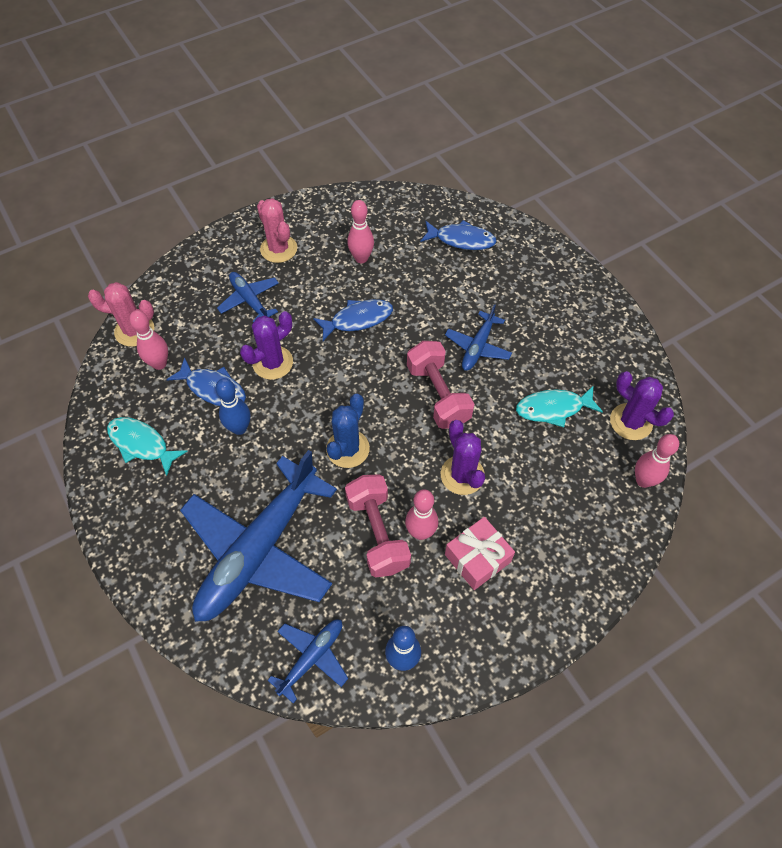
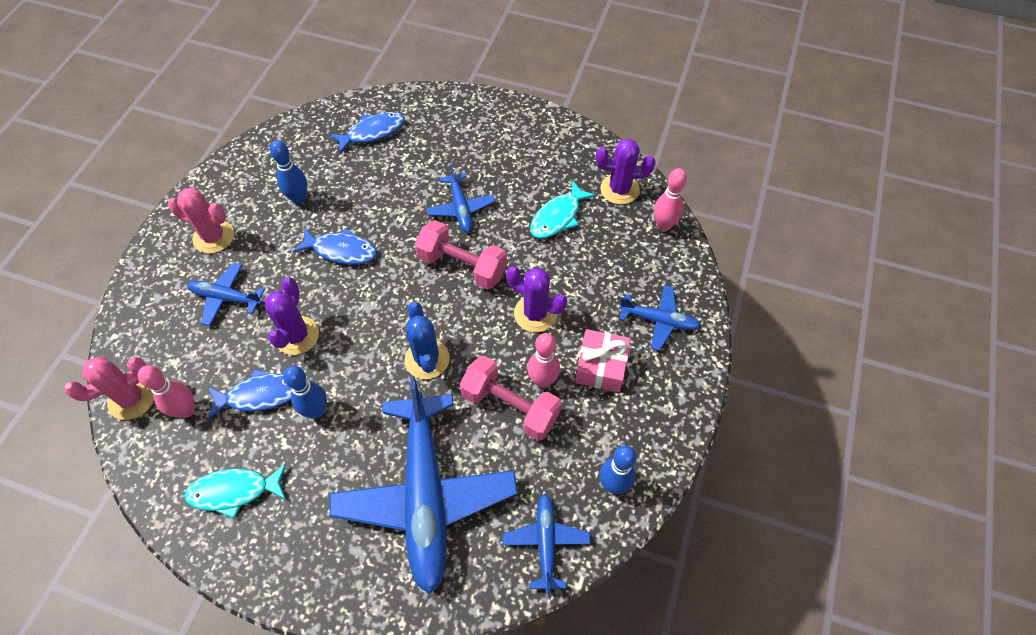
camera: 40 degrees left, 0 degrees up
blue fish [313,299,393,341] -> blue fish turned 75 degrees clockwise [293,227,377,265]
pink bowling pin [347,200,374,263] -> blue bowling pin [270,140,308,204]
none -> blue plane [619,285,701,351]

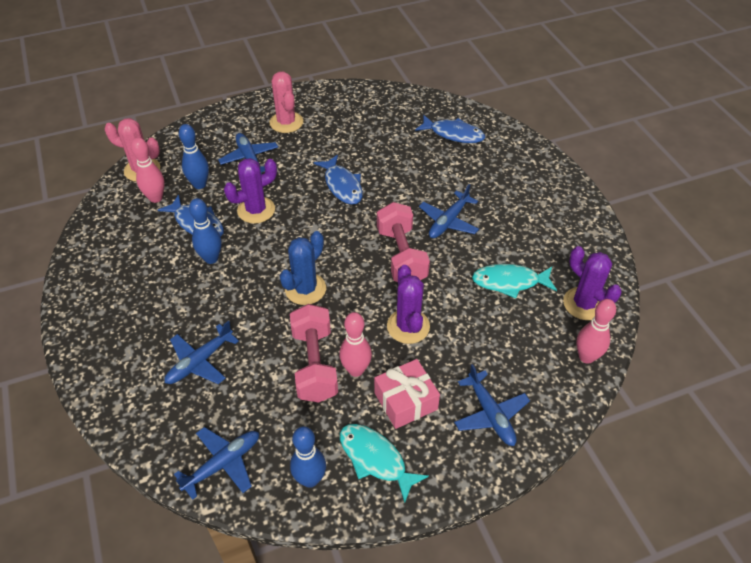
camera: 50 degrees right, 10 degrees down
turquoise fish [184,464,286,519] -> turquoise fish moved to [340,424,429,503]
blue bowling pin [270,140,308,204] -> blue bowling pin moved to [179,124,209,189]
blue plane [330,376,518,594] -> blue plane [165,321,239,384], size x0.46

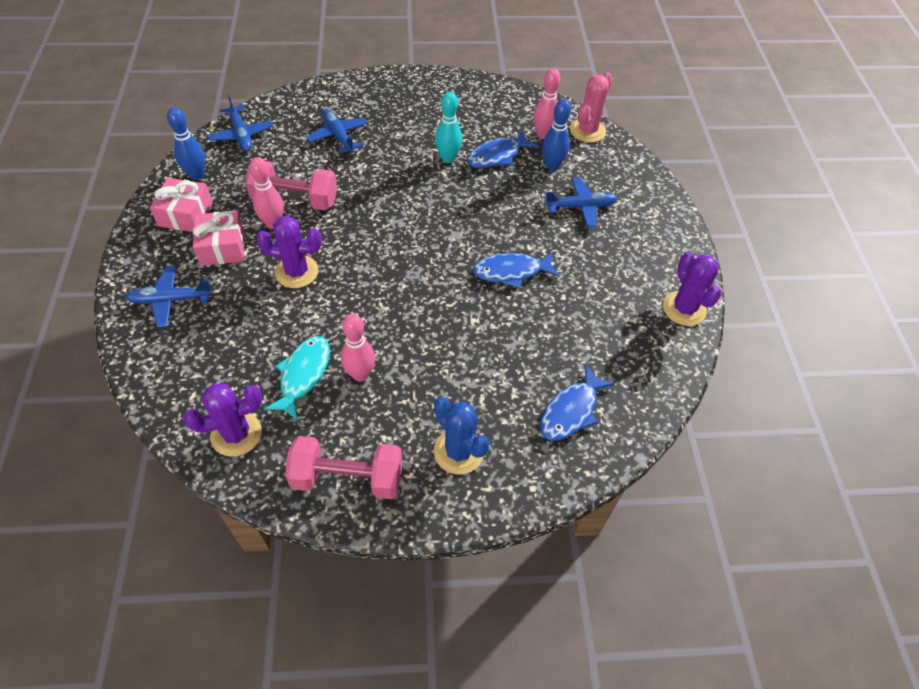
camera: 105 degrees right, 5 degrees up
blue bowling pin [189,198,222,264] -> turquoise bowling pin [435,92,462,163]
purple cactus [224,158,277,223] -> purple cactus moved to [663,252,722,326]
pink cactus [270,72,303,133] -> none
blue cactus [280,231,326,305] -> blue cactus moved to [434,397,490,474]
turquoise fish [340,424,429,503] -> pink gift [150,178,213,232]
pink dumbbell [377,202,430,282] -> pink dumbbell moved to [285,436,402,499]
blue plane [419,184,479,238] -> none
pink bowling pin [576,299,616,364] -> pink bowling pin moved to [341,314,375,381]

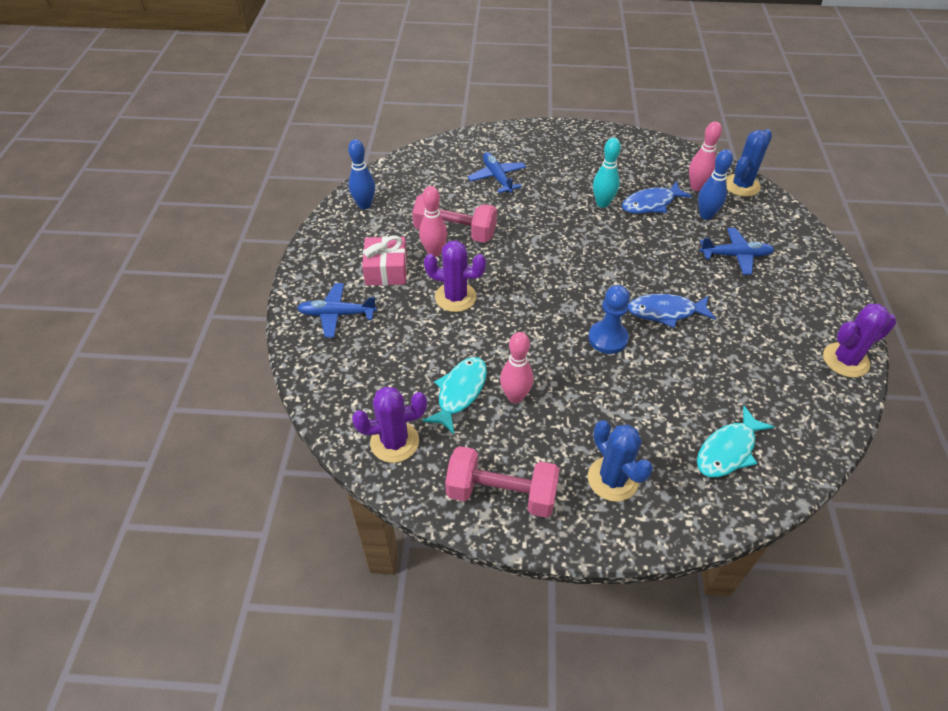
camera: 10 degrees right, 5 degrees down
pink gift [150,178,213,232] -> none
blue plane [208,95,273,151] -> none
blue fish [540,365,615,441] -> turquoise fish [697,406,774,477]
pink cactus [570,72,613,143] -> blue cactus [726,129,772,197]
purple cactus [663,252,722,326] -> purple cactus turned 75 degrees clockwise [823,304,896,377]
none -> blue pawn [588,285,630,354]

